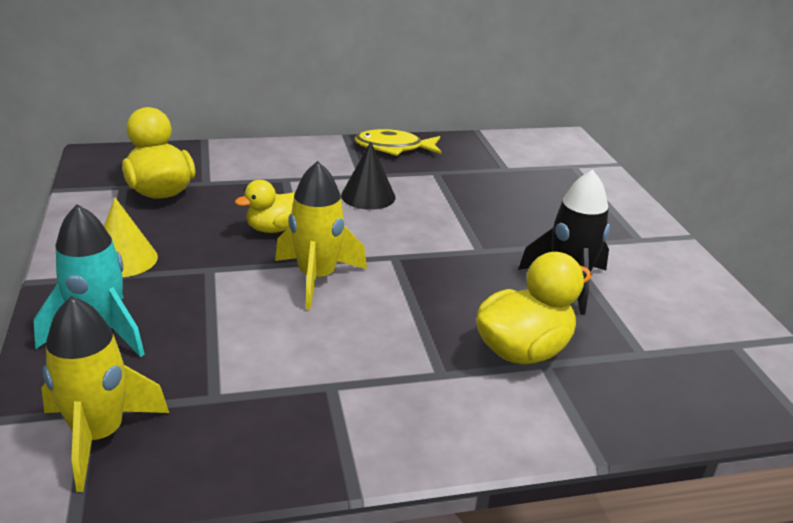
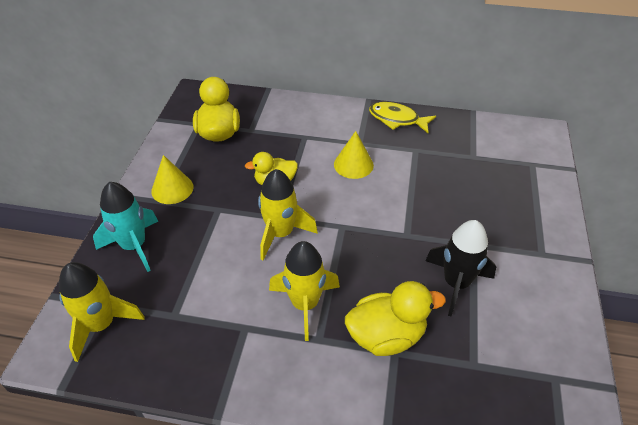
camera: 25 degrees right, 15 degrees up
black cone [341,141,395,210] -> yellow cone [334,131,374,179]
none -> yellow rocket [269,241,340,341]

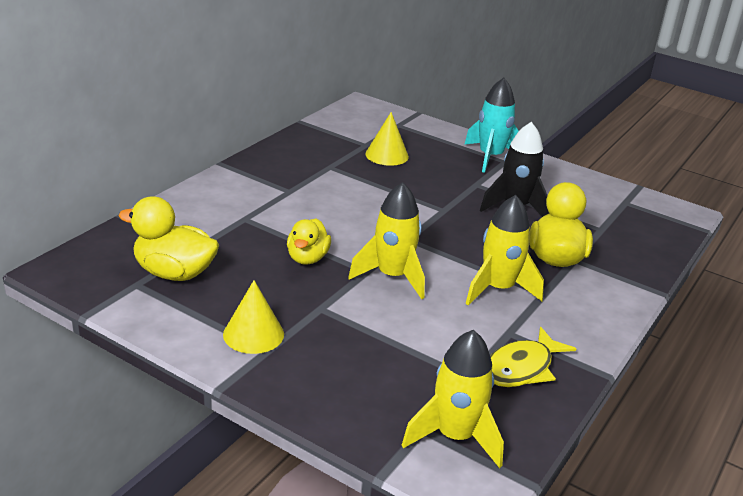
camera: 70 degrees left, 15 degrees down
turquoise rocket [93,182,158,272] -> turquoise rocket moved to [464,78,519,173]
yellow cone [334,131,374,179] -> yellow cone moved to [365,112,409,166]
yellow fish [369,102,436,133] -> yellow fish moved to [490,327,576,387]

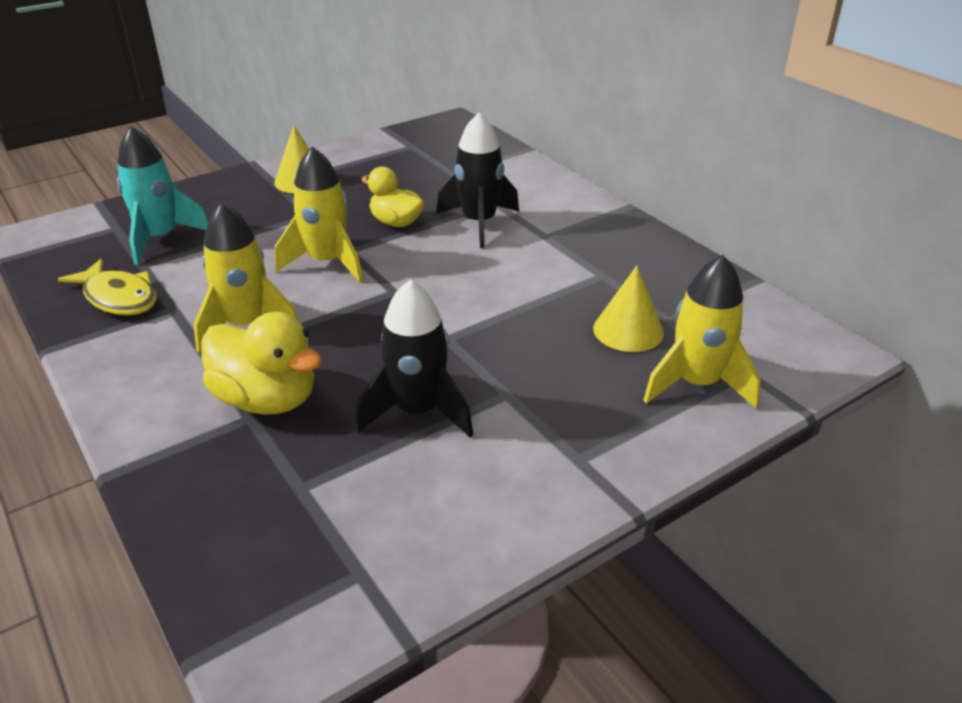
camera: 115 degrees right, 5 degrees up
yellow duck [118,196,219,281] -> none
yellow rocket [402,330,504,468] -> yellow rocket moved to [643,255,761,409]
turquoise rocket [464,78,519,173] -> turquoise rocket moved to [117,126,208,265]
yellow fish [490,327,576,387] -> yellow fish turned 150 degrees clockwise [58,259,157,315]
none -> black rocket [436,112,519,248]

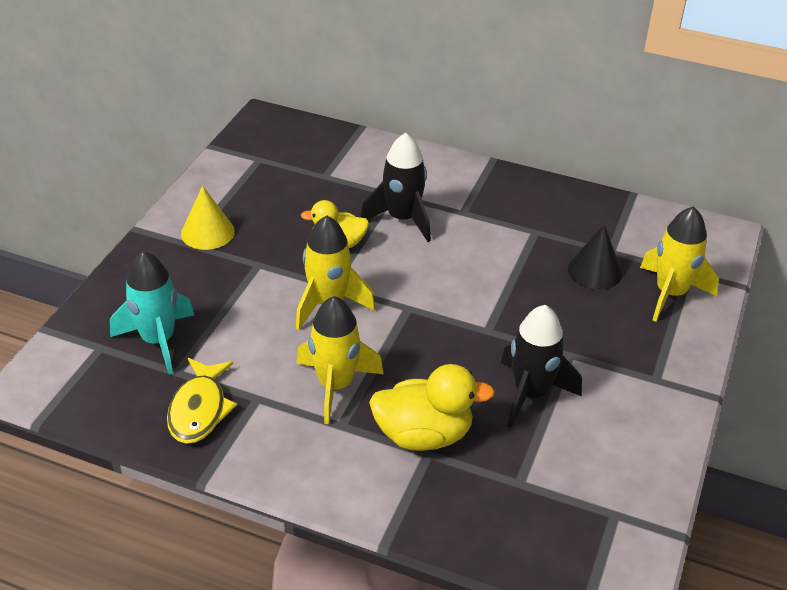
camera: 35 degrees left, 5 degrees up
yellow fish [58,259,157,315] -> yellow fish turned 90 degrees clockwise [167,358,237,444]
yellow cone [593,266,664,352] -> black cone [568,225,622,290]

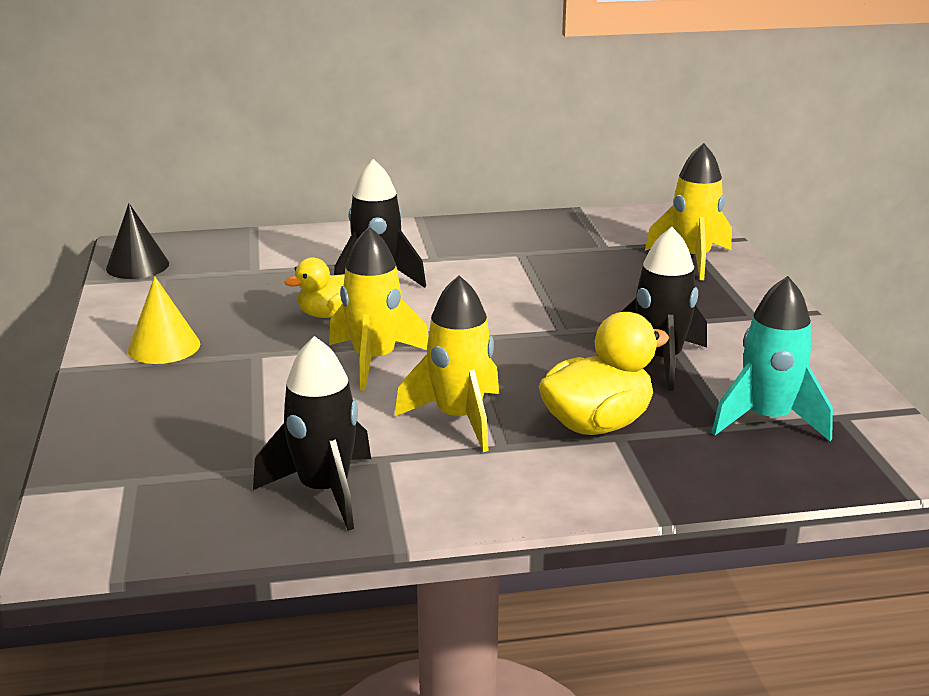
camera: 30 degrees left, 15 degrees down
turquoise rocket [110,251,194,374] -> turquoise rocket moved to [712,276,833,441]
yellow fish [167,358,237,444] -> black rocket [253,336,371,531]
black cone [568,225,622,290] -> black cone moved to [106,203,169,279]

